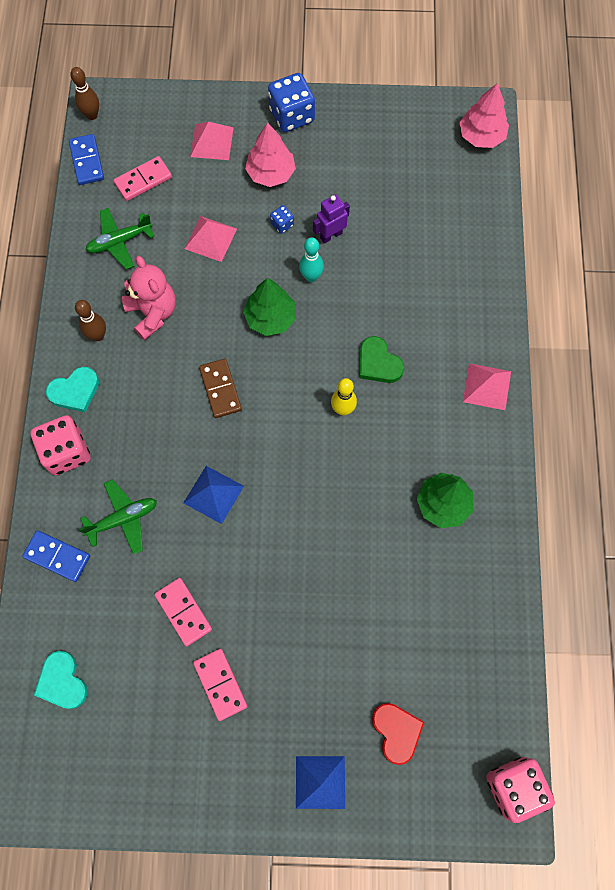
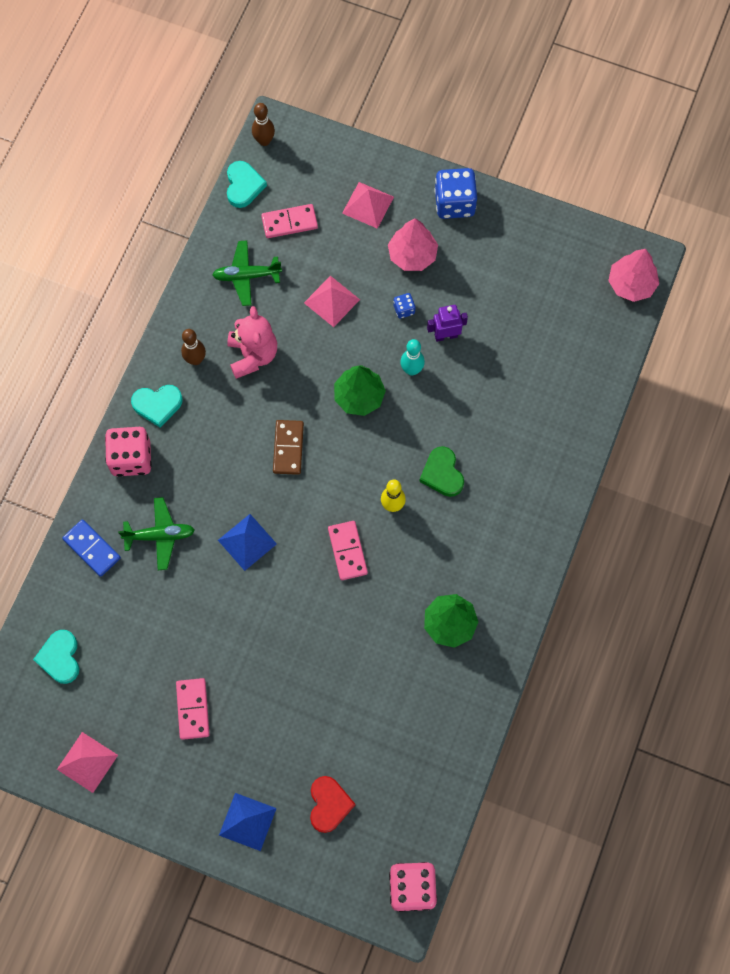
camera: 20 degrees right, 0 degrees up
blue domino [69,134,104,185] -> turquoise heart [227,161,267,208]
pink domino [154,578,212,646] -> pink domino moved to [328,521,368,580]
pink pyramid [463,363,511,410] -> pink pyramid moved to [57,732,118,793]

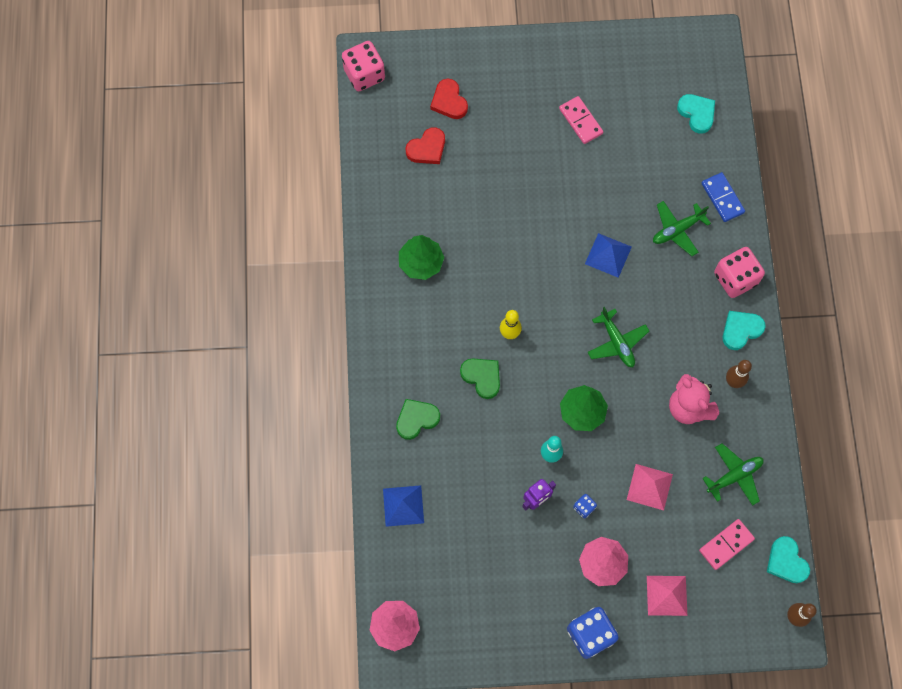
camera: 155 degrees right, 0 degrees up
pink pyramid [57,732,118,793] -> none
blue domino [62,519,121,577] -> blue domino turned 45 degrees clockwise [702,172,745,222]
blue pyramid [219,793,277,851] -> blue pyramid moved to [383,485,424,527]
brown domino [273,420,304,475] -> green plane [587,307,649,367]
pink domino [328,521,368,580] -> none
none -> green heart [396,399,440,440]
none -> red heart [405,127,445,164]

